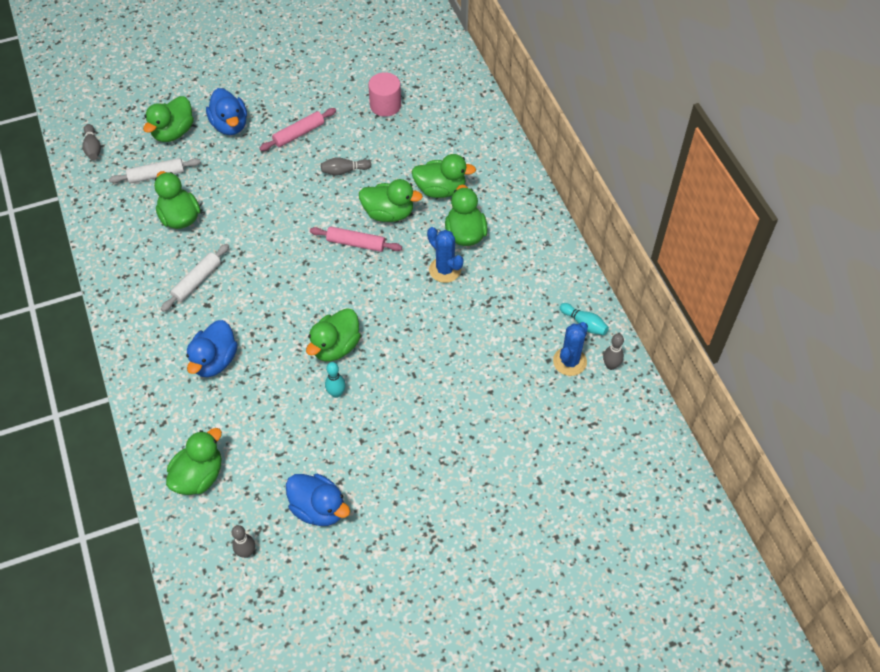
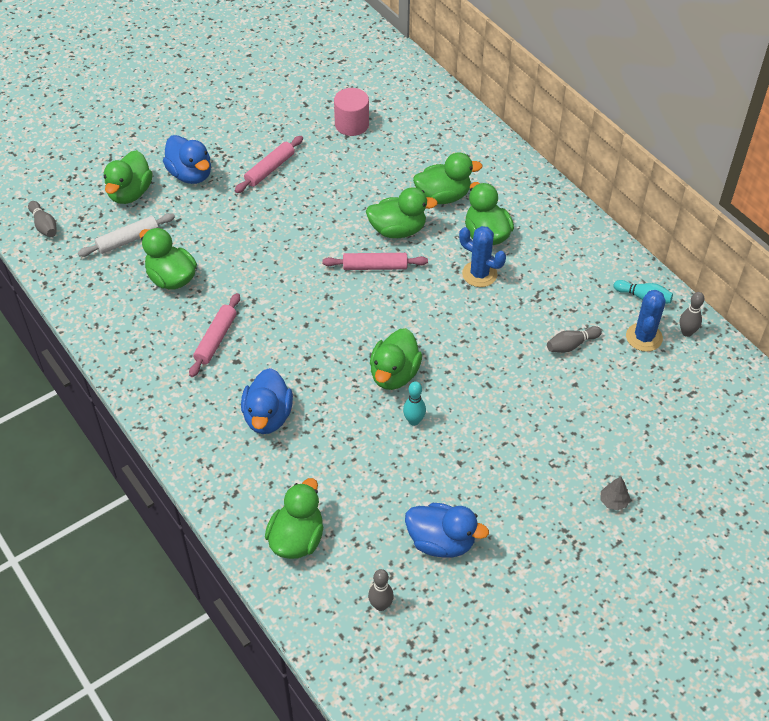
camera: 15 degrees left, 5 degrees down
white rolling pin [161,244,229,312] -> pink rolling pin [189,293,240,377]
grey bowling pin [321,157,371,176] -> grey bowling pin moved to [547,326,602,353]
none -> grey tree [601,477,630,511]

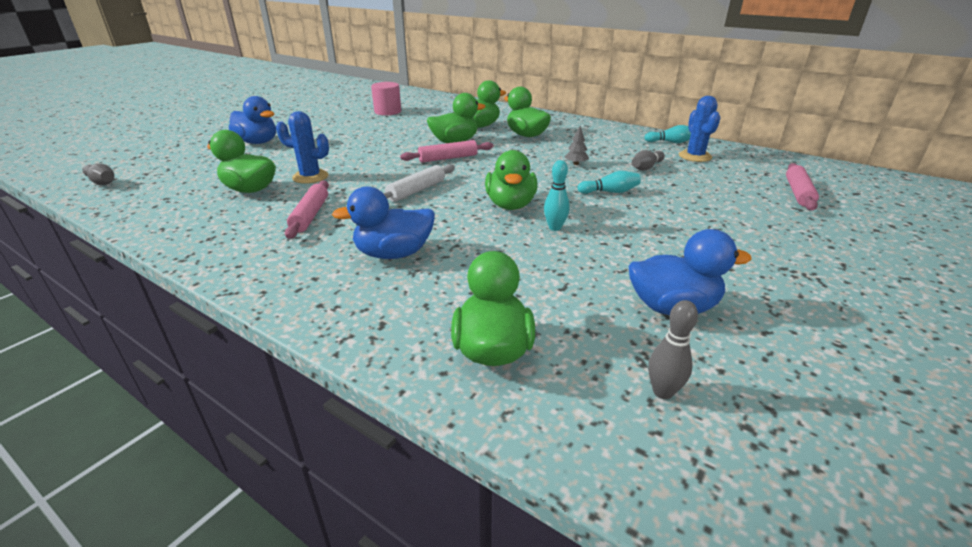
camera: 20 degrees left, 20 degrees down
white rolling pin [78,213,175,257] -> white rolling pin moved to [383,164,455,202]
green duck [104,150,153,204] -> none
pink rolling pin [234,136,303,193] -> pink rolling pin moved to [786,163,819,211]
blue duck [241,368,293,434] -> blue duck turned 90 degrees clockwise [332,186,435,259]
blue cactus [459,226,506,287] -> blue cactus moved to [276,111,329,184]
grey tree [601,477,630,511] -> grey tree moved to [565,126,589,165]
grey bowling pin [680,292,704,337] -> none
none -> turquoise bowling pin [577,171,641,194]

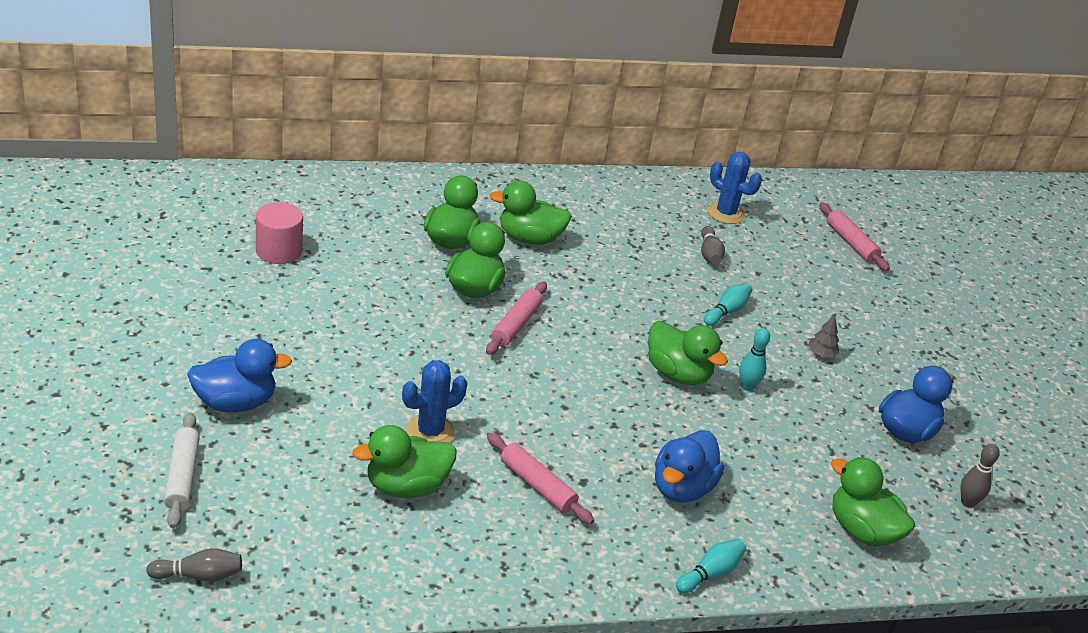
camera: 50 degrees left, 5 degrees up
white rolling pin [383,164,455,202] -> white rolling pin moved to [164,412,200,528]
grey tree [565,126,589,165] -> grey tree moved to [808,315,840,357]
turquoise bowling pin [645,125,691,143] -> turquoise bowling pin moved to [676,539,746,593]

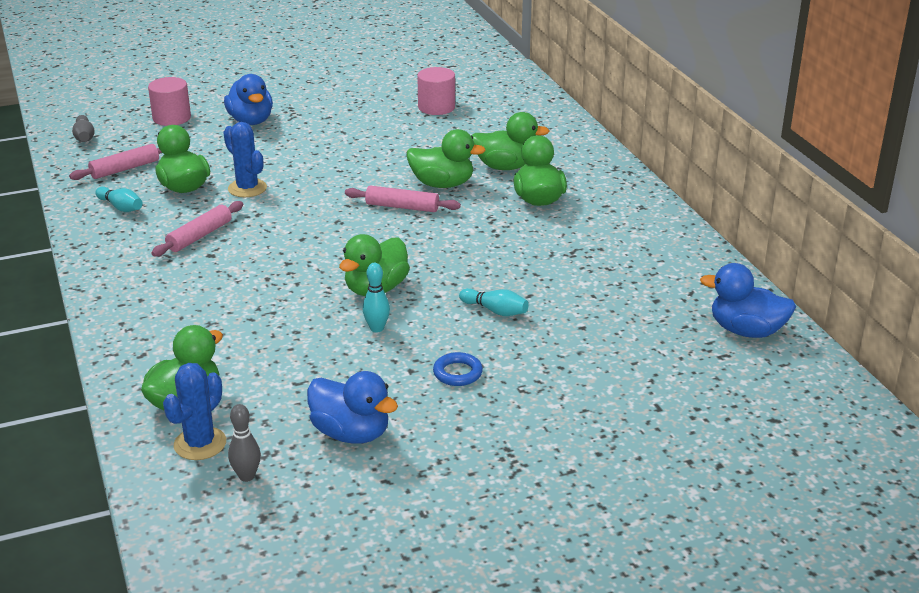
camera: 85 degrees right, 5 degrees down
white rolling pin [164,412,200,528] -> pink cylinder [148,77,191,126]
blue duck [655,430,724,503] -> blue duck moved to [700,263,796,338]
turquoise bowling pin [676,539,746,593] -> turquoise bowling pin moved to [95,186,143,212]
grey bowling pin [701,226,725,265] -> none
blue cactus [708,152,762,224] -> blue cactus moved to [163,363,226,460]
grey tree [808,315,840,357] -> blue ring [433,352,483,386]
pink rolling pin [819,202,890,271] -> pink rolling pin moved to [69,144,162,180]

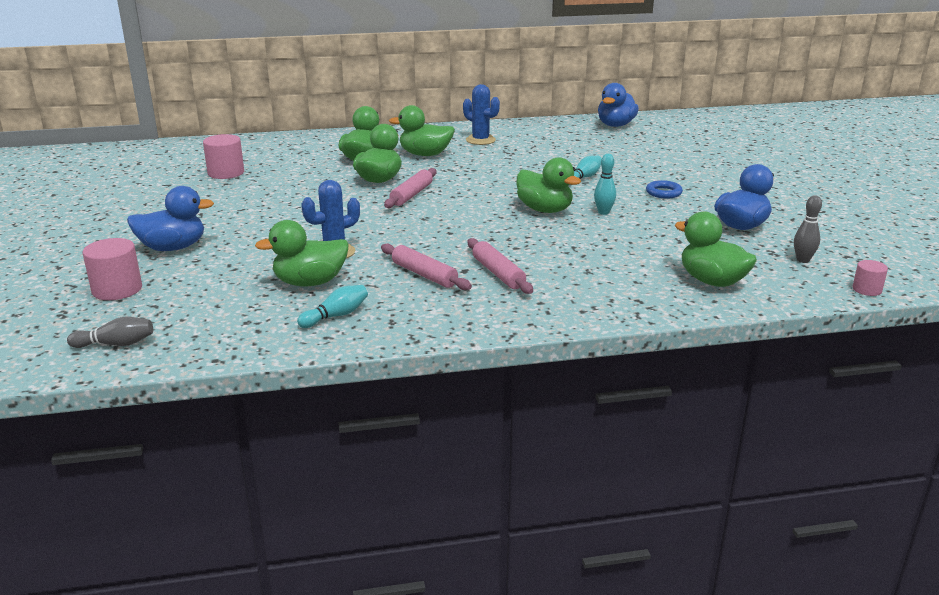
camera: 80 degrees left, 5 degrees down
pink rolling pin [69,144,162,180] -> pink rolling pin moved to [468,238,533,294]
blue cactus [163,363,226,460] -> blue cactus moved to [463,84,500,145]
none -> pink cylinder [852,260,888,296]

